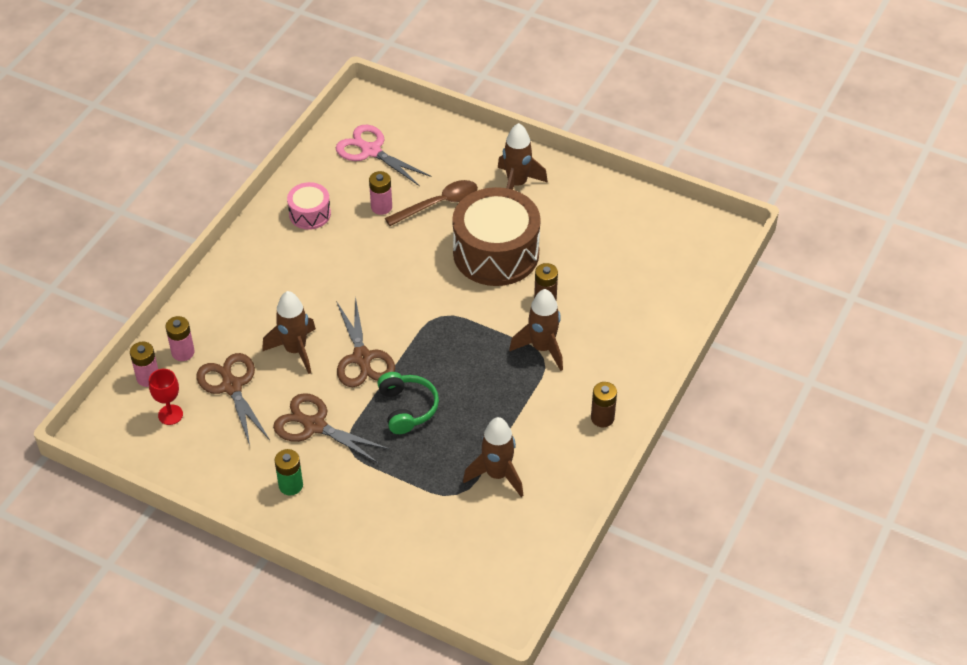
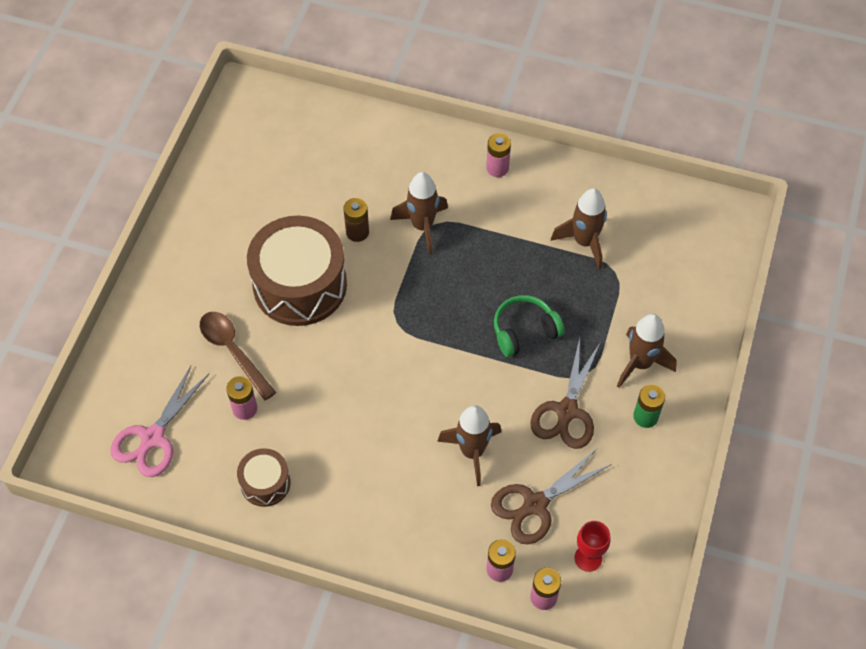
camera: 100 degrees left, 10 degrees up
pink drum [287,182,331,230] -> brown drum [237,448,291,507]
brown scissors [336,296,395,387] -> none
brown rocket [498,123,548,190] -> brown rocket moved to [617,314,677,388]
brown battery [591,382,617,427] -> pink battery [486,133,511,177]

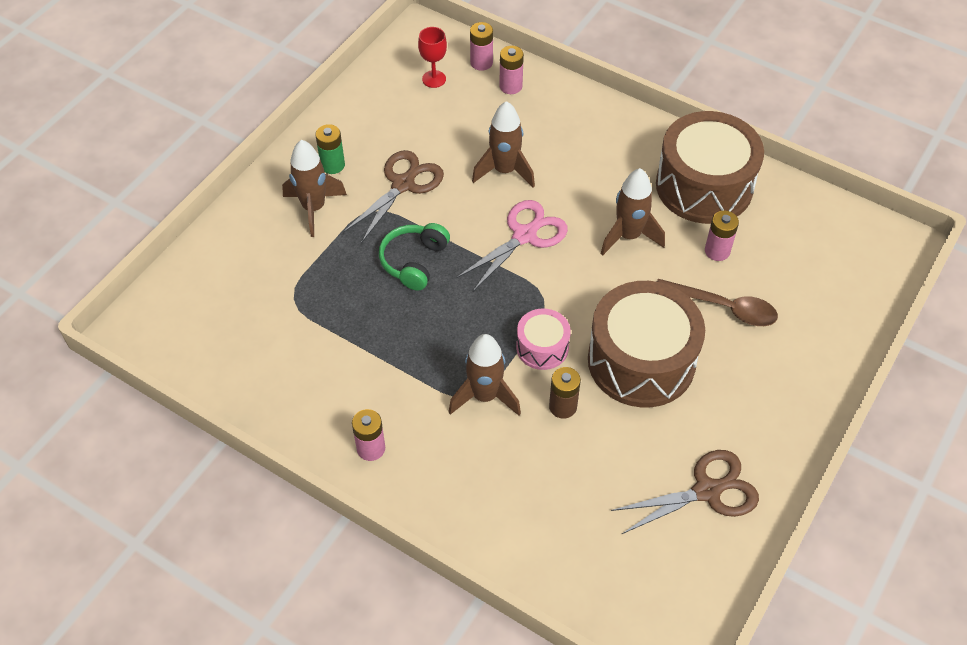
camera: 165 degrees left, 5 degrees down
pink scissors [110,366,209,477] -> pink scissors moved to [456,200,568,291]
brown spoon [200,312,276,401] -> brown spoon turned 45 degrees counterclockwise [657,279,778,326]
brown drum [237,448,291,507] -> brown drum [656,111,764,224], size x2.03
brown scissors [491,448,612,544] -> brown scissors moved to [611,450,759,534]
green headphones [494,295,565,357] -> green headphones turned 120 degrees clockwise [379,223,450,291]
brown rocket [551,188,607,269] -> brown rocket moved to [601,168,665,256]
none -> pink drum [516,309,571,370]

